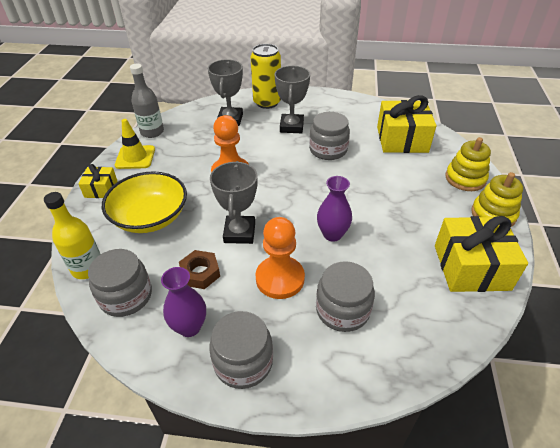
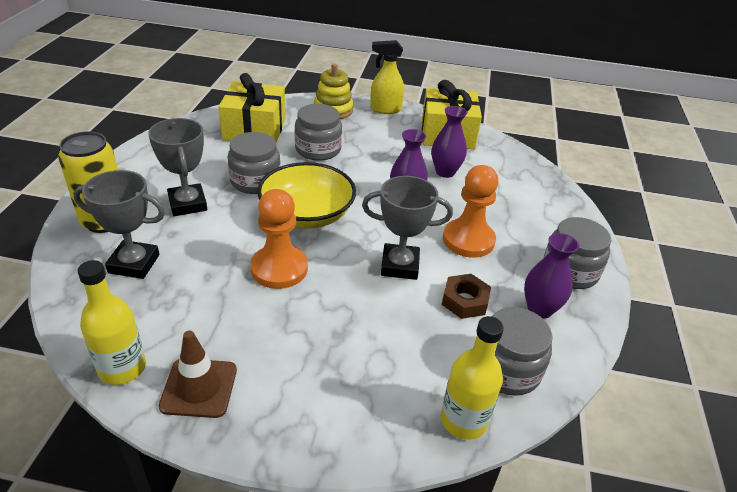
camera: 90 degrees left, 5 degrees down
yellow gift [78,164,117,198] -> none
yellow bowl [102,171,187,233] -> yellow bowl moved to [257,162,356,229]
yellow traffic cone [115,119,155,169] -> brown traffic cone [159,331,237,418]
grey bottle [130,64,164,138] -> yellow bottle [77,260,146,385]
grey trophy [275,66,310,133] -> grey trophy turned 60 degrees clockwise [148,118,207,216]
grey jar [316,261,375,332] -> grey jar moved to [295,104,342,161]
yellow stacking toy [471,172,523,227] -> yellow spray bottle [370,40,404,114]
none -> purple vase [432,106,467,178]

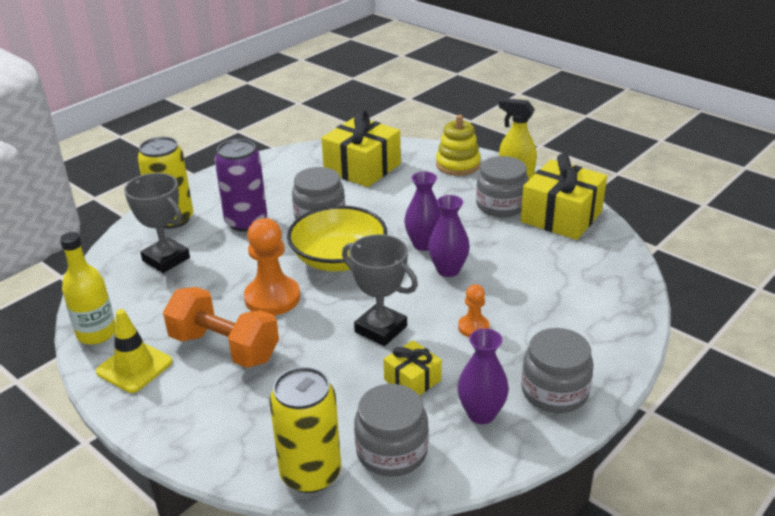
camera: 35 degrees right, 5 degrees down
grey trophy [148,118,207,216] -> purple can [215,139,267,232]
brown traffic cone [159,331,237,418] -> yellow traffic cone [96,309,172,393]
grey jar [295,104,342,161] -> grey jar moved to [476,156,529,217]
purple vase [432,106,467,178] -> purple vase moved to [404,171,442,251]
yellow bottle [441,316,504,440] -> yellow can [269,367,341,493]
brown nut [442,274,491,319] -> yellow gift [383,340,442,395]
orange pawn [443,165,498,258] -> orange pawn [458,284,490,337], size x0.54
none -> orange dumbbell [163,287,279,368]

